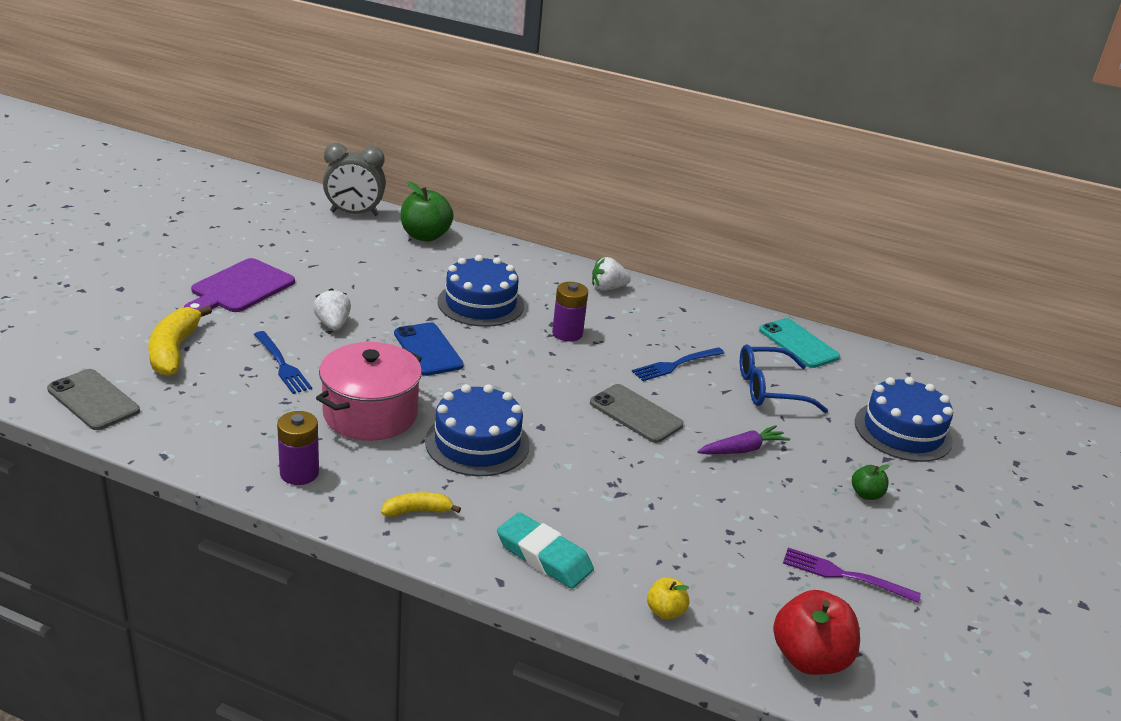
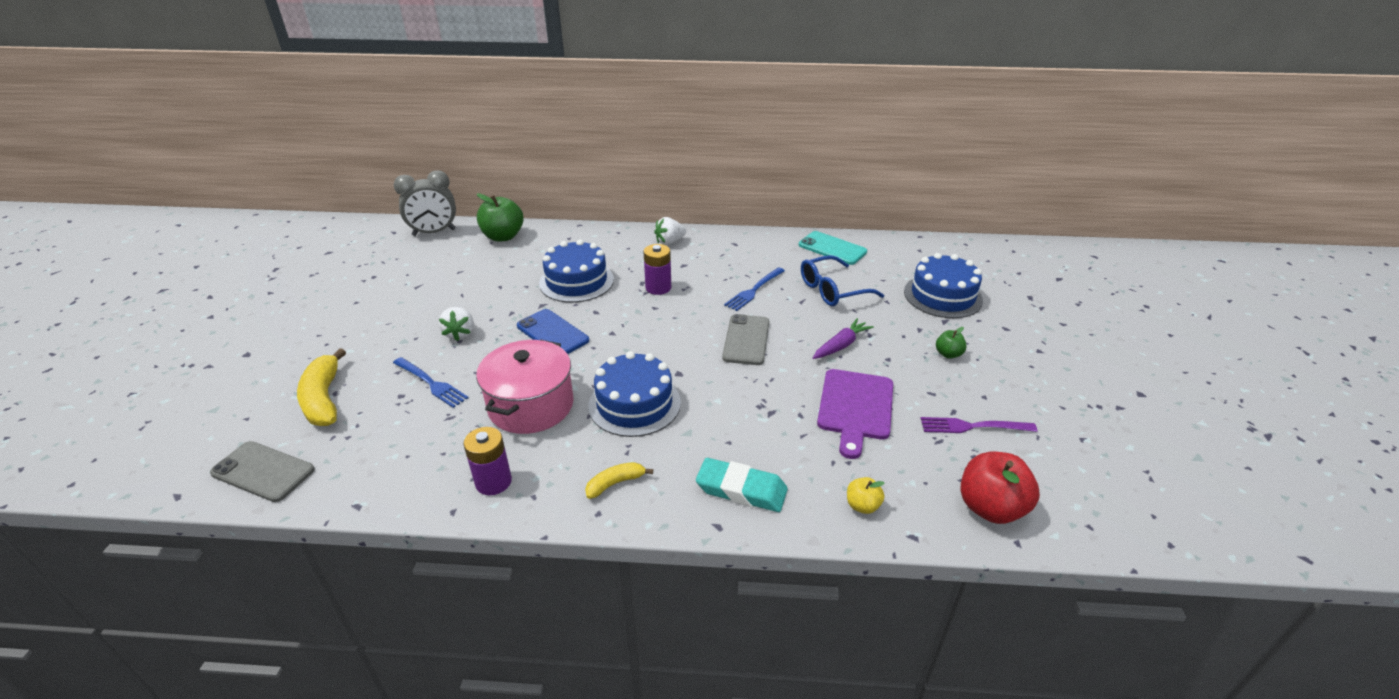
camera: 15 degrees left, 5 degrees up
purple cutting board [184,258,295,312] -> purple cutting board moved to [817,369,893,459]
white strawberry [313,288,351,330] -> white strawberry turned 150 degrees counterclockwise [439,307,474,341]
grey phone [590,384,684,443] -> grey phone turned 75 degrees clockwise [722,314,769,365]

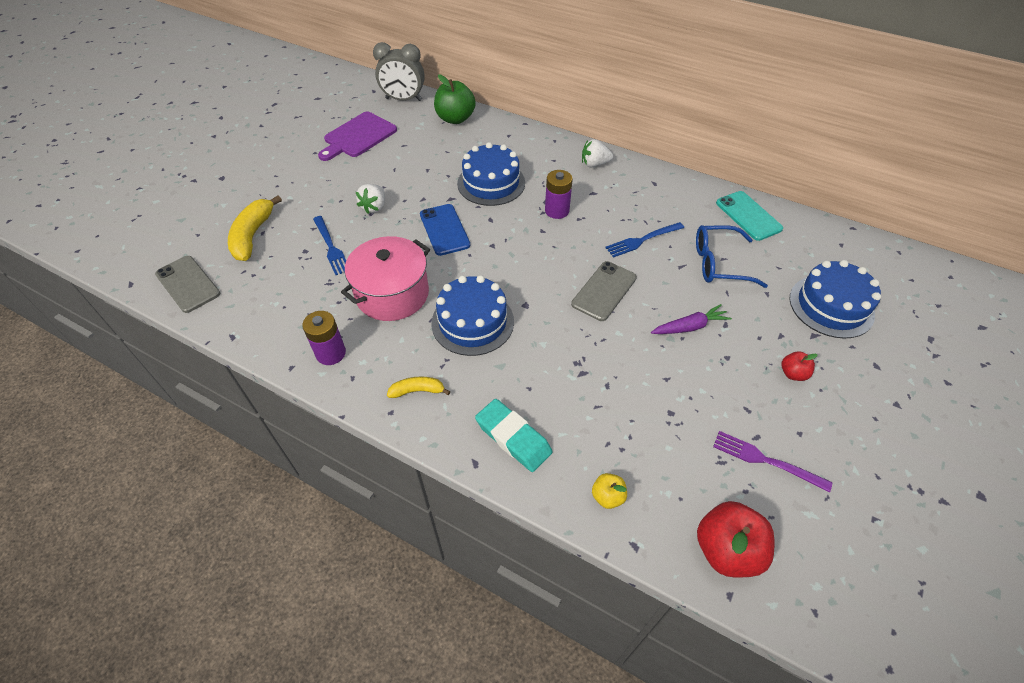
camera: 25 degrees right, 15 degrees up
purple cutting board [817,369,893,459] -> purple cutting board moved to [318,112,397,161]
green apple [936,327,967,359] -> red apple [781,351,818,381]

